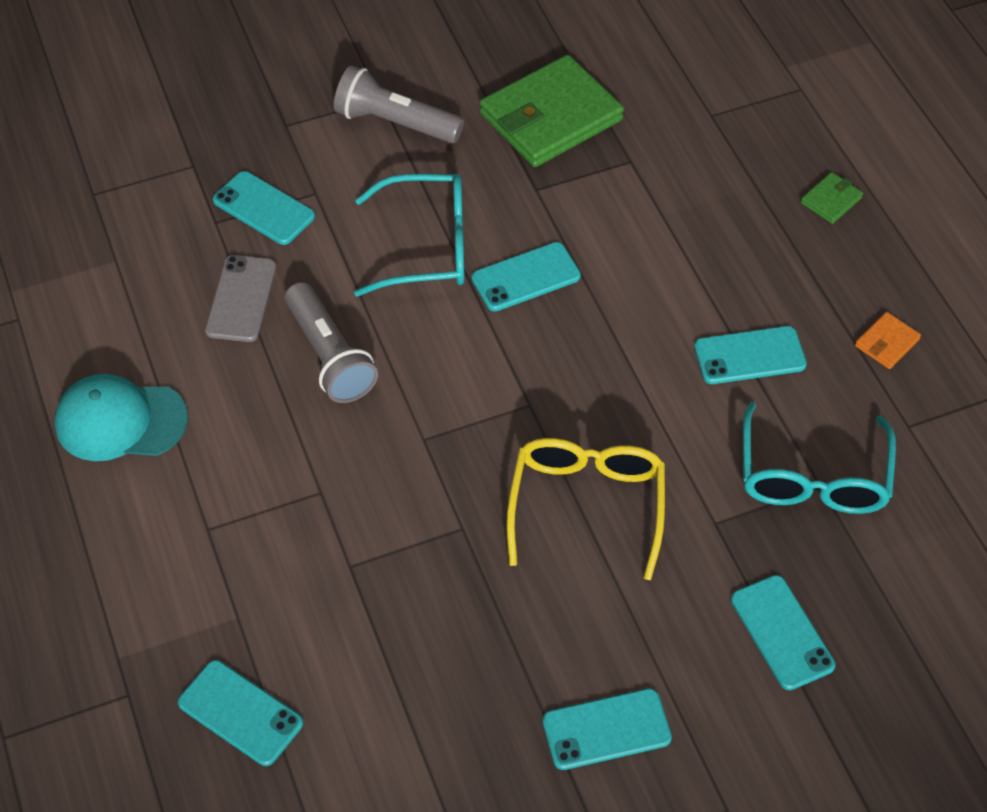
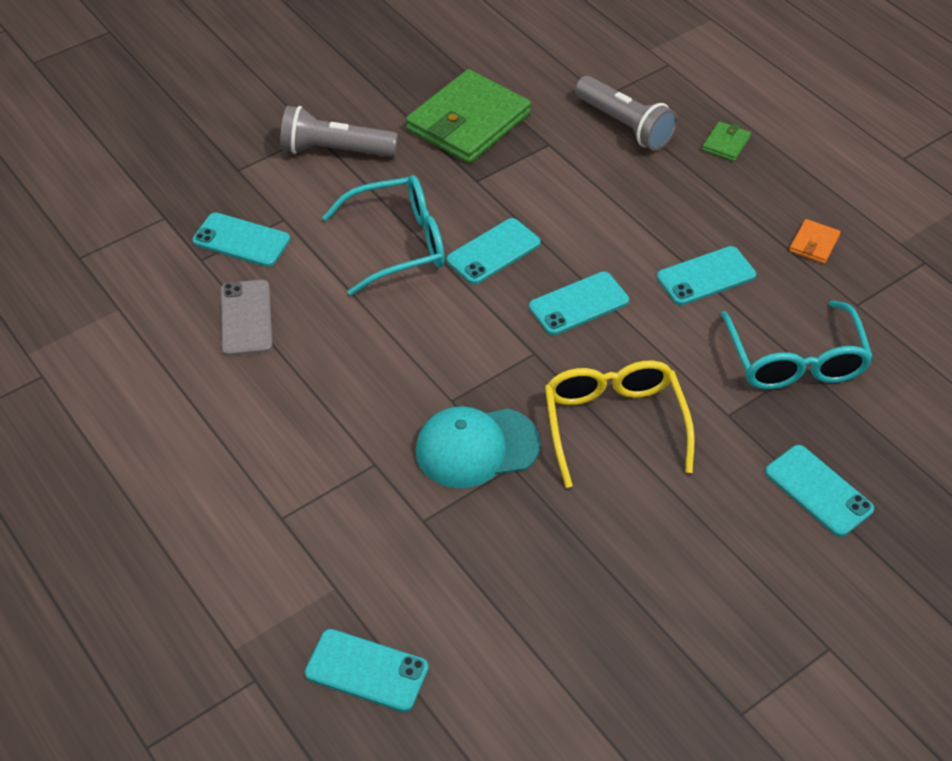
camera: 15 degrees left, 5 degrees down
turquoise cap [54,374,188,461] -> turquoise cap moved to [416,406,541,488]
grey flashlight [285,282,378,403] -> grey flashlight moved to [575,76,678,151]
turquoise phone [542,689,672,770] -> turquoise phone moved to [529,272,629,335]

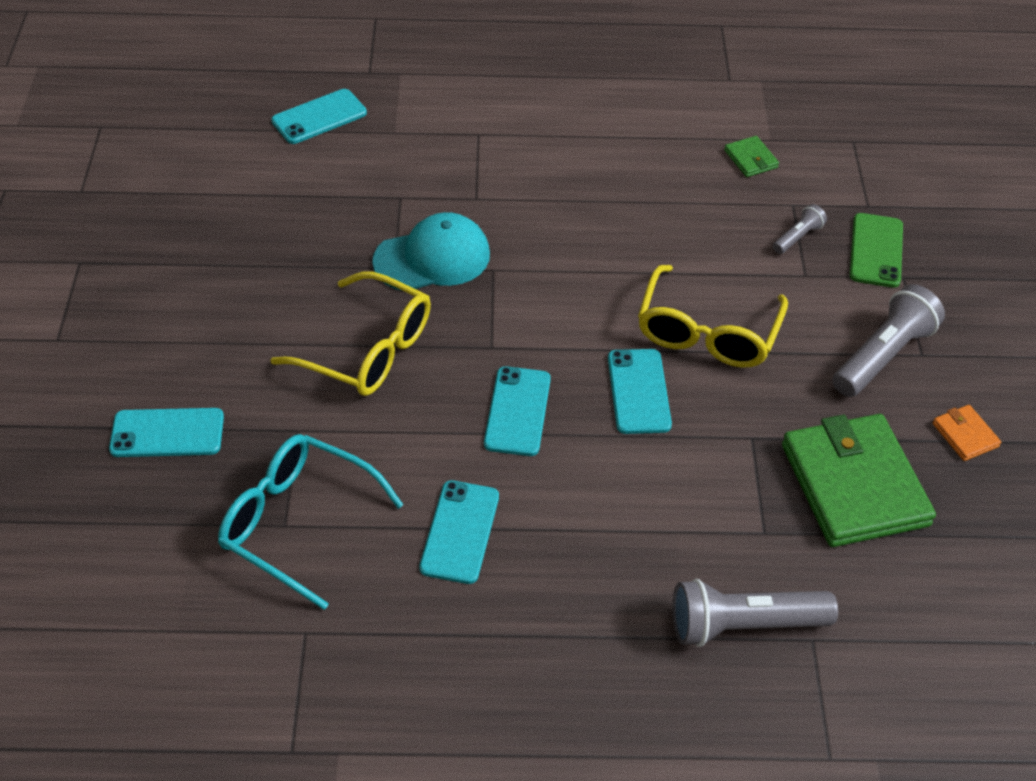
camera: 125 degrees right, 0 degrees up
turquoise phone [192,212,290,267] -> grey flashlight [773,204,827,254]
grey phone [221,280,273,356] -> none
turquoise glasses [322,175,445,296] -> yellow glasses [638,265,788,367]
turquoise cap [416,406,541,488] -> turquoise cap turned 45 degrees clockwise [372,212,490,291]
green wallet [702,121,751,161] -> green wallet moved to [724,136,779,177]
orange wallet [789,219,841,264] -> orange wallet moved to [933,405,1001,461]
none -> green phone [850,213,903,288]

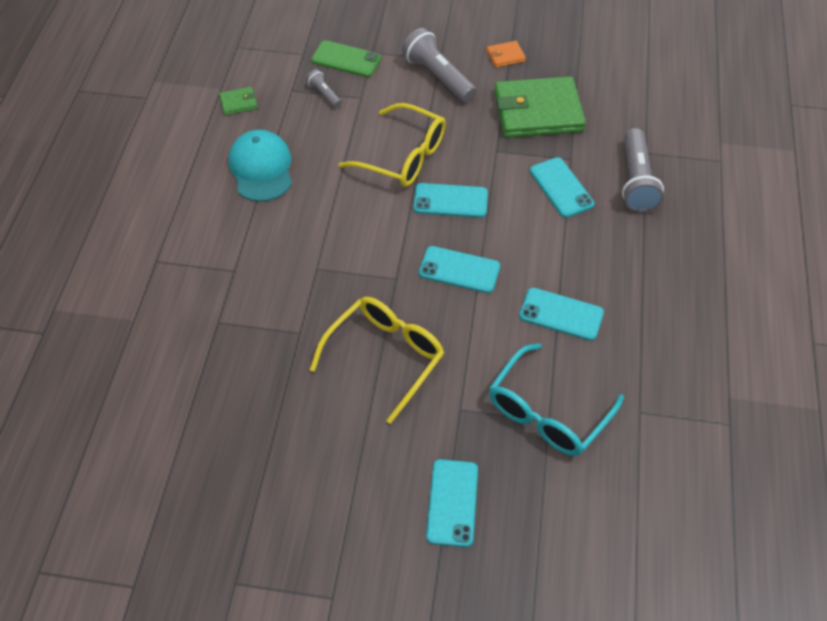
camera: 80 degrees left, 5 degrees up
turquoise phone [271,89,367,144] -> turquoise phone moved to [530,157,594,218]
turquoise cap [372,212,490,291] -> turquoise cap moved to [228,130,292,202]

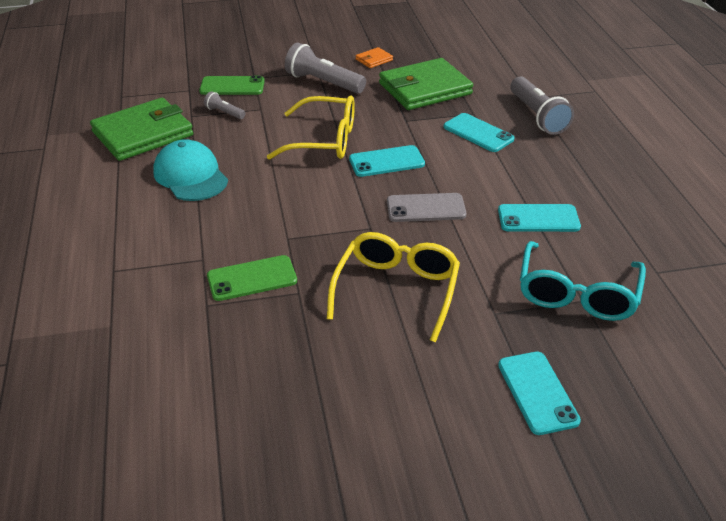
camera: 20 degrees left, 15 degrees down
green wallet [219,87,258,115] -> green wallet [90,98,193,161], size x2.38
turquoise phone [419,246,500,293] -> grey phone [387,193,466,222]
none -> green phone [207,255,297,301]

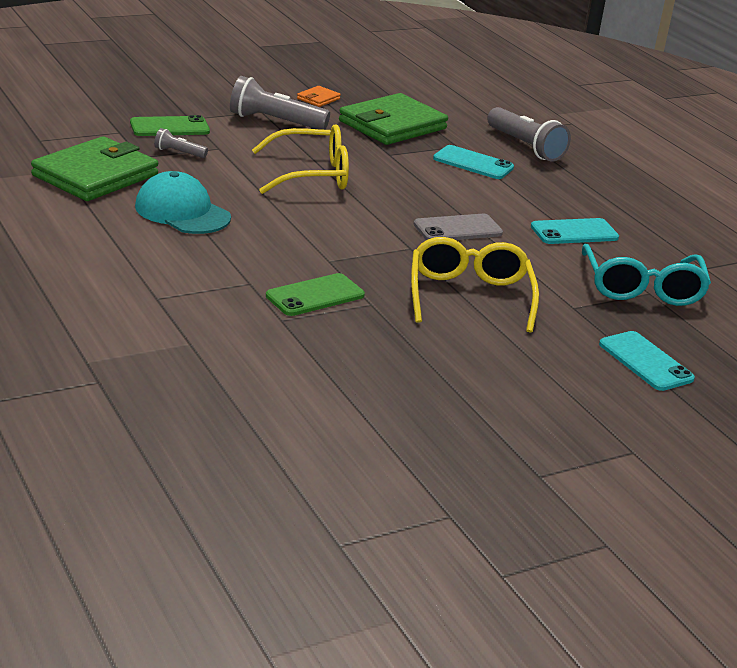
camera: 20 degrees left, 10 degrees down
turquoise phone [349,145,425,177] -> none

